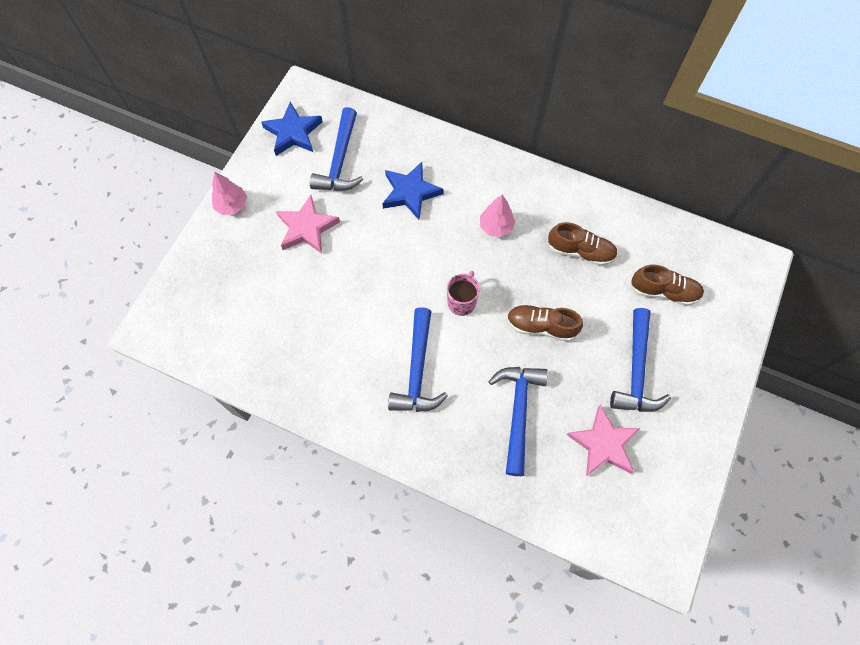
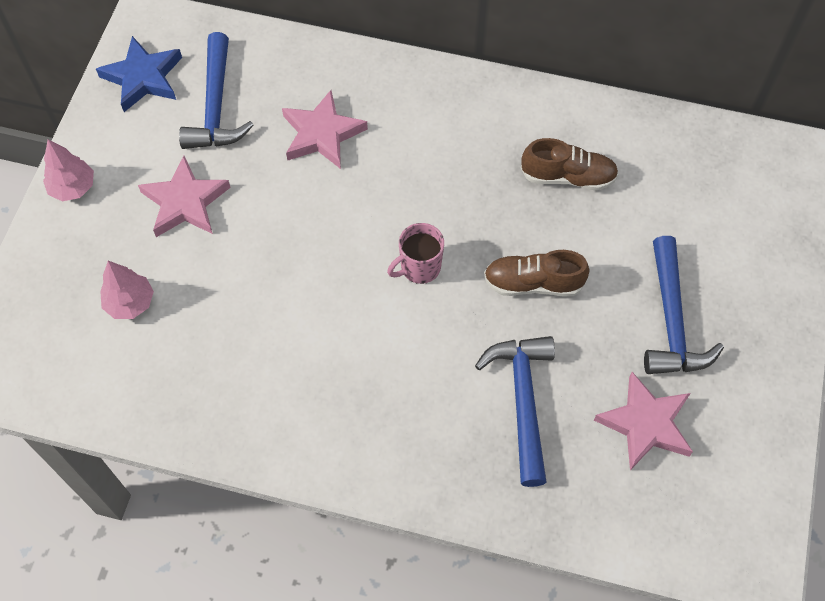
camera: 10 degrees left, 5 degrees down
blue star [382,162,444,220] -> pink star [282,90,368,169]
blue hammer [388,307,448,412] -> none
pink mug [447,271,480,316] -> pink mug turned 135 degrees counterclockwise [387,223,444,284]
pink tree [480,194,515,237] -> pink tree moved to [100,261,154,319]
brown shoe [630,264,704,306] -> none

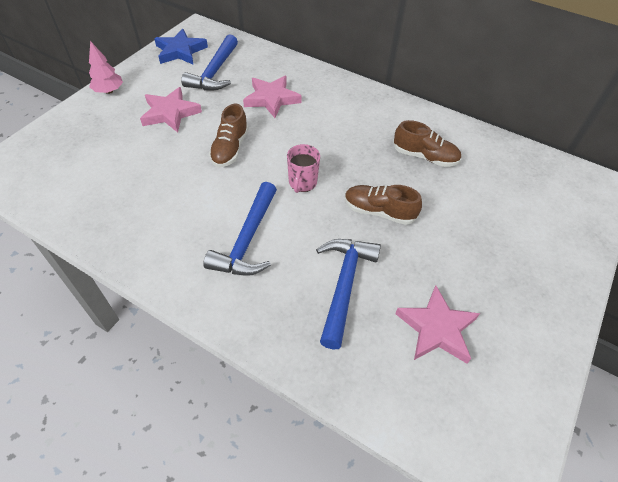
camera: 15 degrees right, 10 degrees down
pink tree [100,261,154,319] -> none
pink mug [387,223,444,284] -> pink mug turned 60 degrees counterclockwise [287,144,320,193]
blue hammer [644,236,724,374] -> blue hammer moved to [203,182,277,276]
none -> brown shoe [209,104,249,167]

